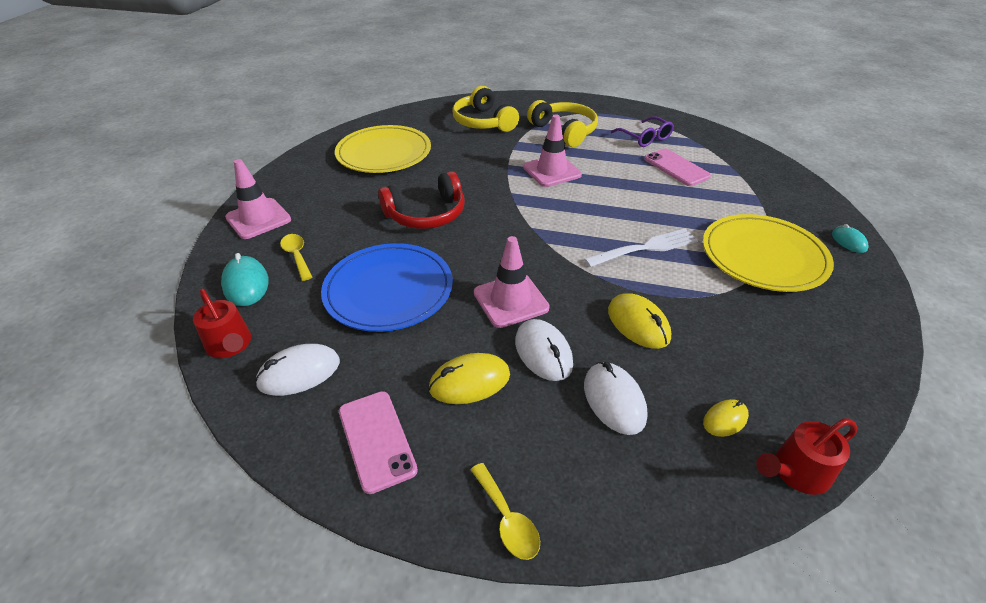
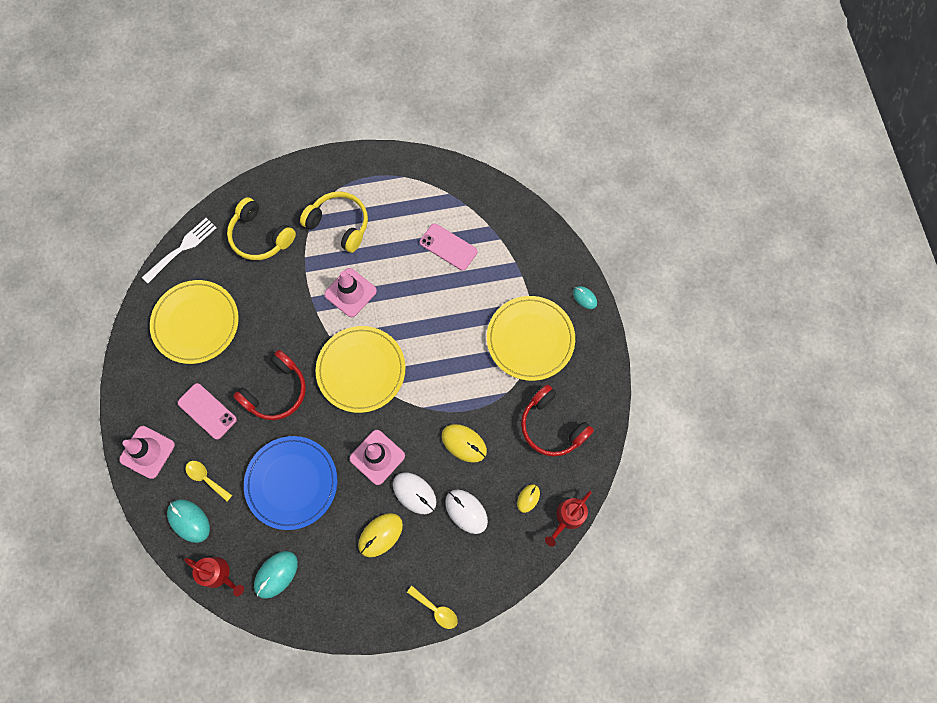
camera: 25 degrees left, 30 degrees up
white mouse [255,344,340,396] -> turquoise mouse [254,551,298,599]
pink phone [339,391,418,494] -> pink phone moved to [178,383,237,440]
white fork [584,229,698,267] -> white fork moved to [142,218,217,283]
purple glasses [611,116,674,147] -> none
none -> yellow plate [316,326,406,413]
none -> red headphones [521,385,594,456]

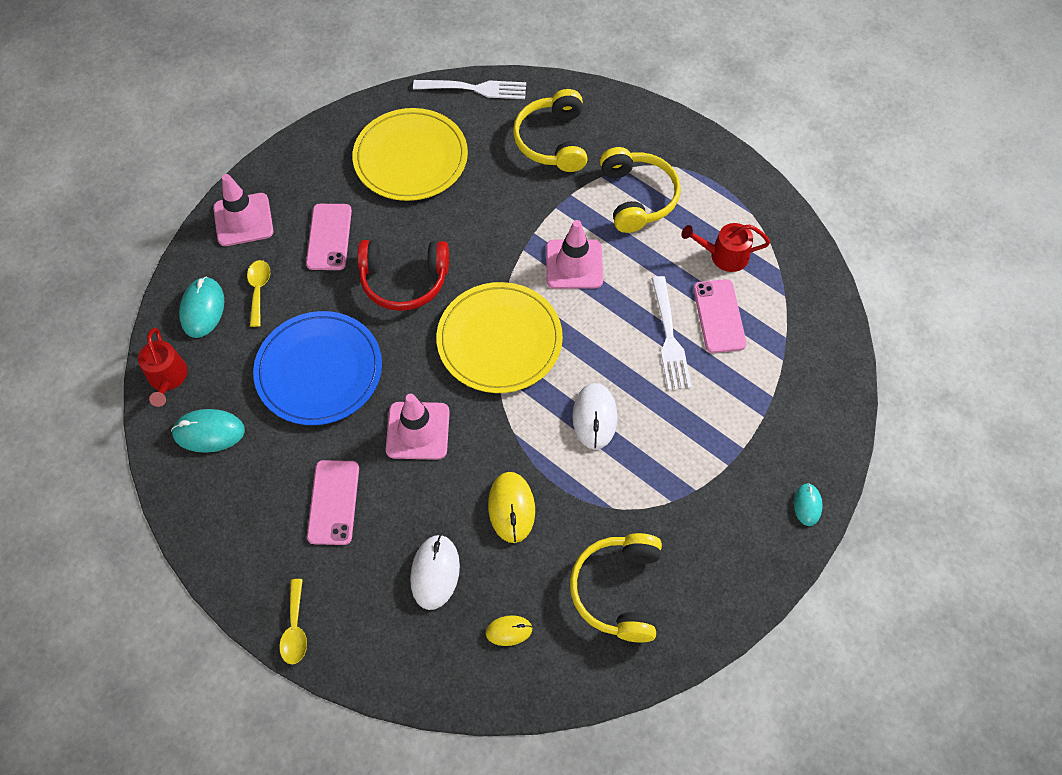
camera: 50 degrees right, 10 degrees down
yellow mouse [358,513,403,557] -> pink phone [307,460,359,545]
white mouse [393,472,436,514] -> white mouse moved to [572,383,618,449]
yellow plate [487,296,575,381] -> none
red headphones [521,385,594,456] -> yellow headphones [570,533,662,643]
red watering can [545,491,592,547] -> red watering can moved to [681,223,770,272]
none -> white fork [652,276,692,390]

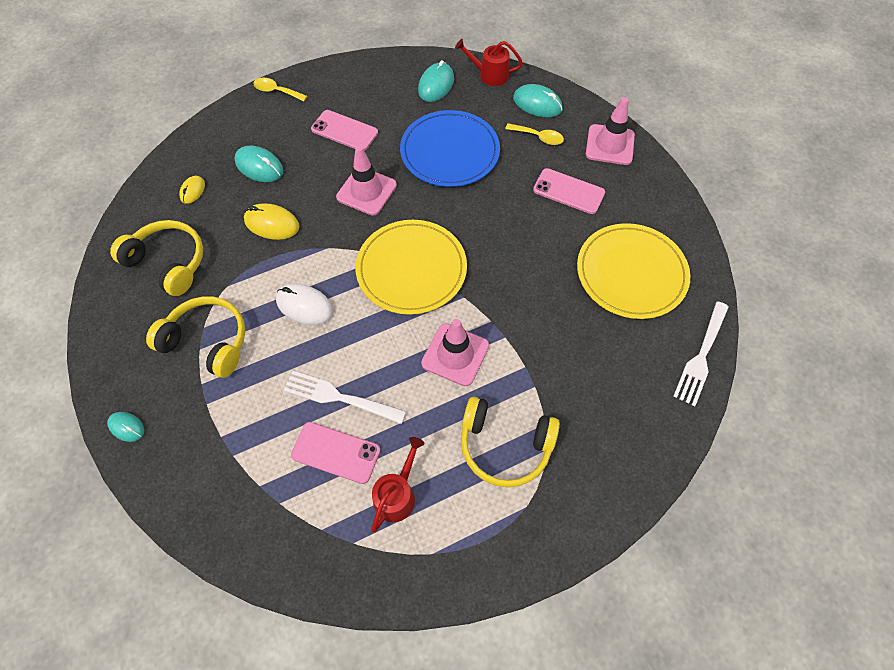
camera: 115 degrees right, 0 degrees up
red headphones [357,240,449,311] -> none
white mouse [410,534,460,610] -> turquoise mouse [234,145,283,182]
yellow headphones [513,89,588,172] -> yellow headphones moved to [146,297,245,378]

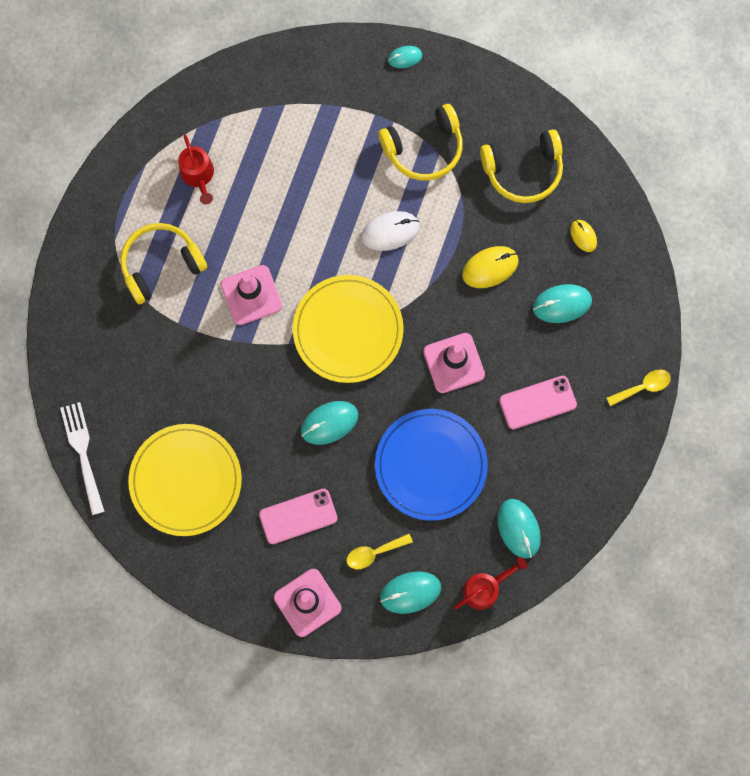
camera: 135 degrees right, 15 degrees up
white fork [284,371,406,424] -> none
pink phone [291,422,380,484] -> none
none -> turquoise mouse [301,401,358,445]

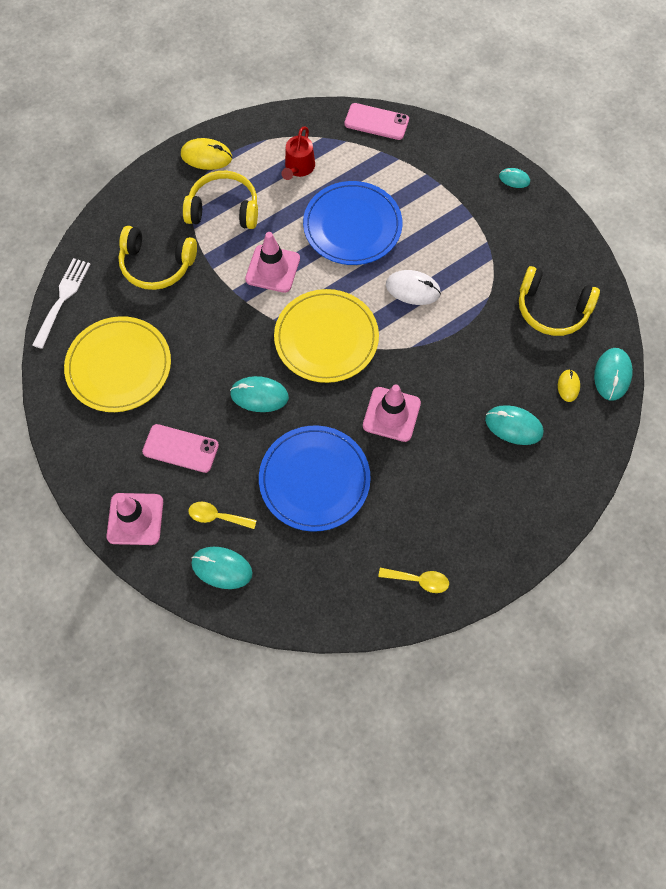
camera: 35 degrees right, 10 degrees down
yellow headphones [378,104,463,181] -> yellow headphones moved to [118,226,197,290]
red watering can [454,557,527,610] -> none
yellow mouse [462,246,519,288] -> yellow mouse moved to [181,138,232,170]
turquoise mouse [497,499,541,559] -> turquoise mouse moved to [594,348,633,401]
pink phone [499,376,577,429] -> pink phone moved to [344,103,409,140]
yellow spoon [607,369,671,406] -> yellow spoon moved to [378,568,449,593]
none -> blue plate [303,181,402,265]

